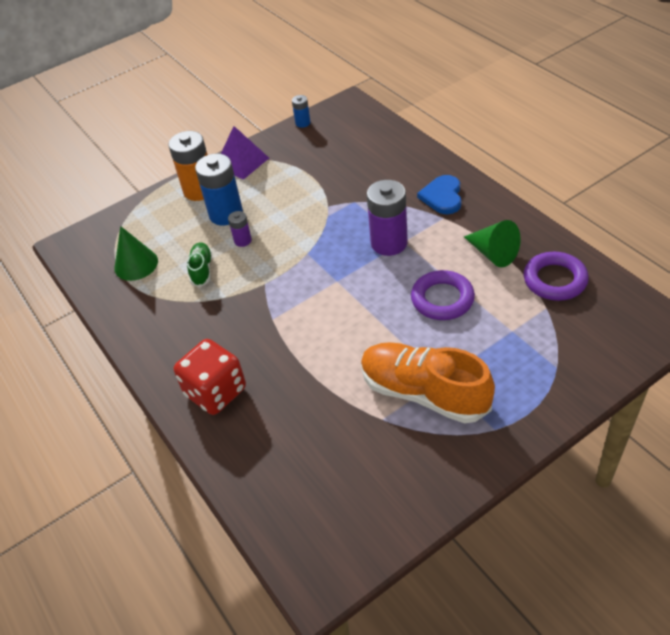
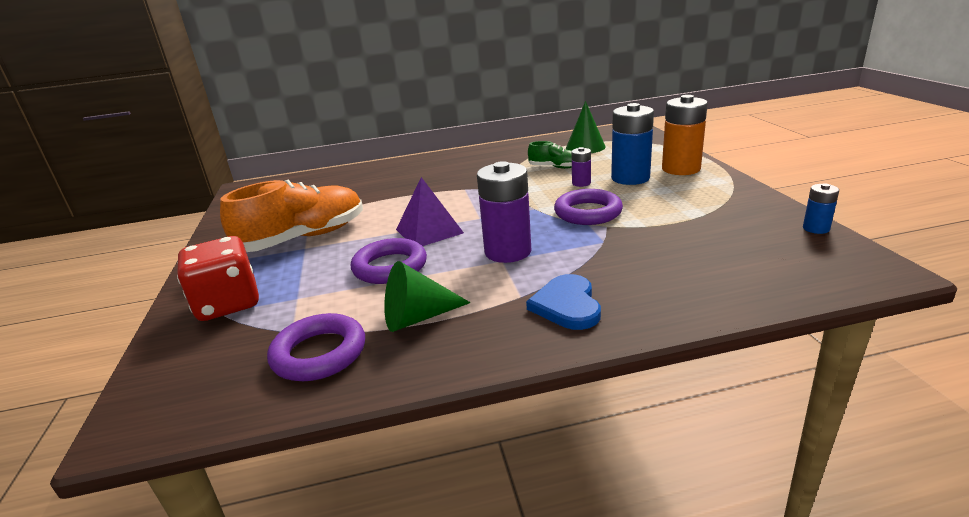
camera: 110 degrees right, 20 degrees down
red dice [174,339,246,415] -> red dice moved to [177,236,259,321]
purple pyramid [221,126,269,180] -> purple pyramid moved to [396,177,464,246]
blue heart [417,175,461,214] -> blue heart turned 120 degrees counterclockwise [526,274,601,330]
none -> purple ring [554,189,623,225]

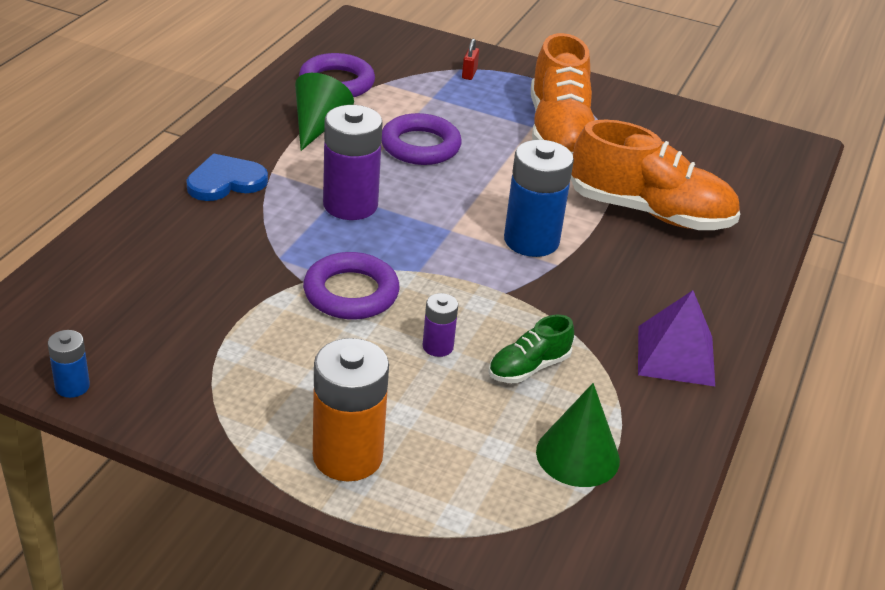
camera: 120 degrees right, 10 degrees up
red dice [177,236,259,321] -> red padlock [462,39,479,80]
purple pyramid [396,177,464,246] -> purple pyramid moved to [638,290,715,386]
blue heart [526,274,601,330] -> blue heart turned 60 degrees counterclockwise [186,154,268,201]
blue battery [611,103,654,185] -> blue battery moved to [504,140,574,257]
none -> orange shoe [571,120,740,230]

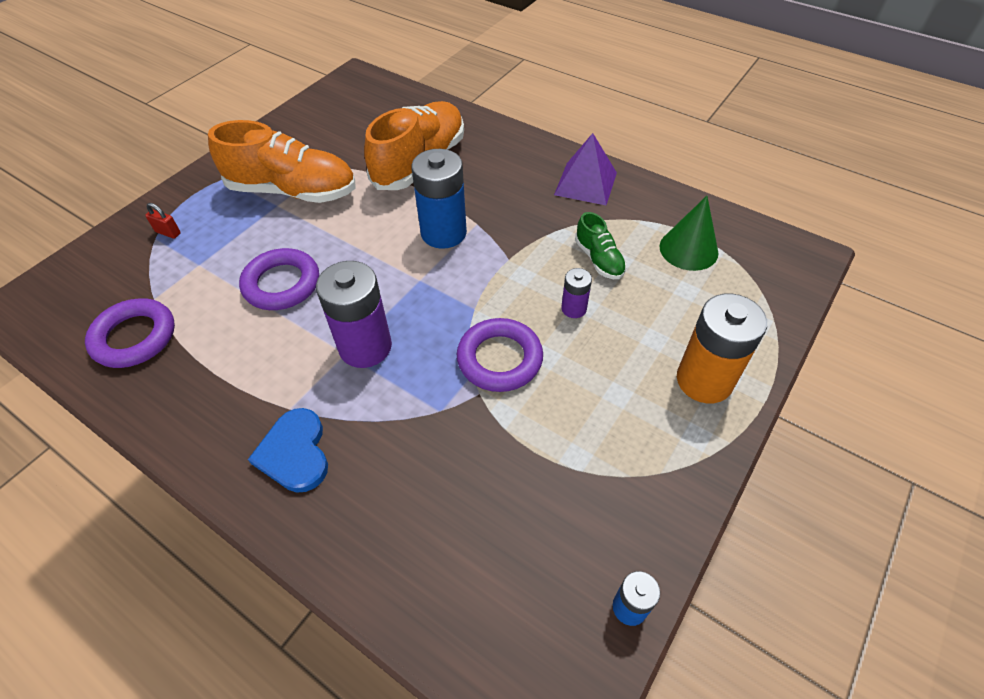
camera: 75 degrees left, 15 degrees up
green cone [295,73,354,151] -> none

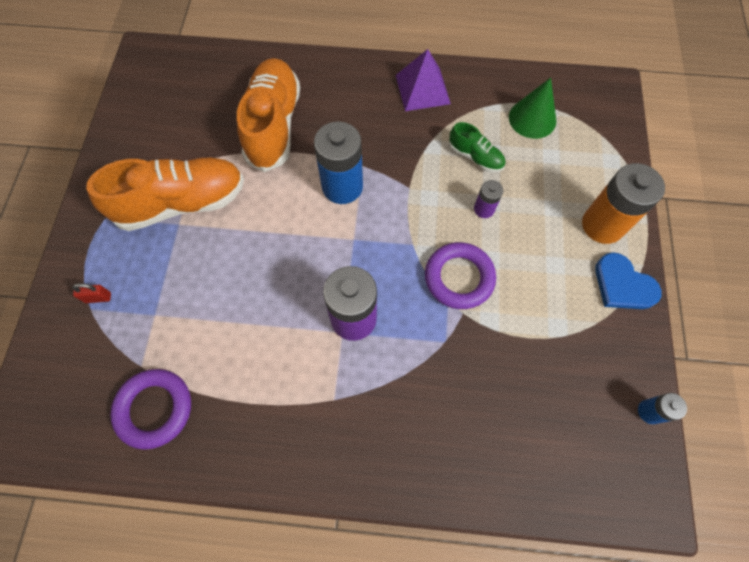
camera: 30 degrees left, 15 degrees up
purple ring [239,248,319,310] -> none
blue heart [248,408,328,493] -> blue heart moved to [595,252,661,309]

